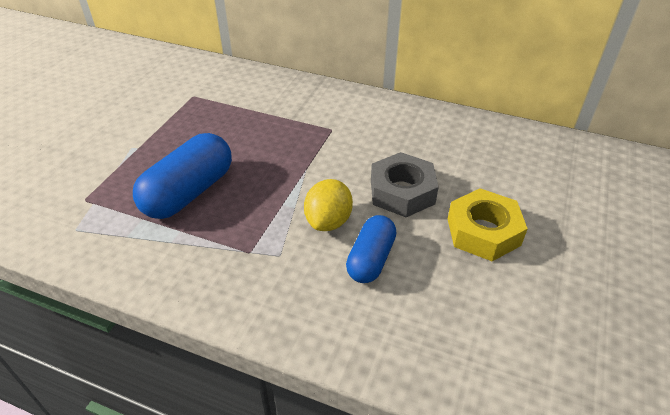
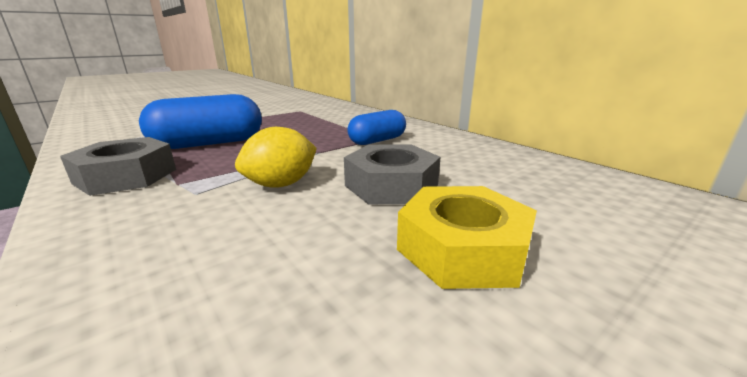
camera: 30 degrees right, 20 degrees down
blue capsule [346,215,396,283] -> blue capsule moved to [347,110,406,145]
none -> grey nut [60,137,176,196]

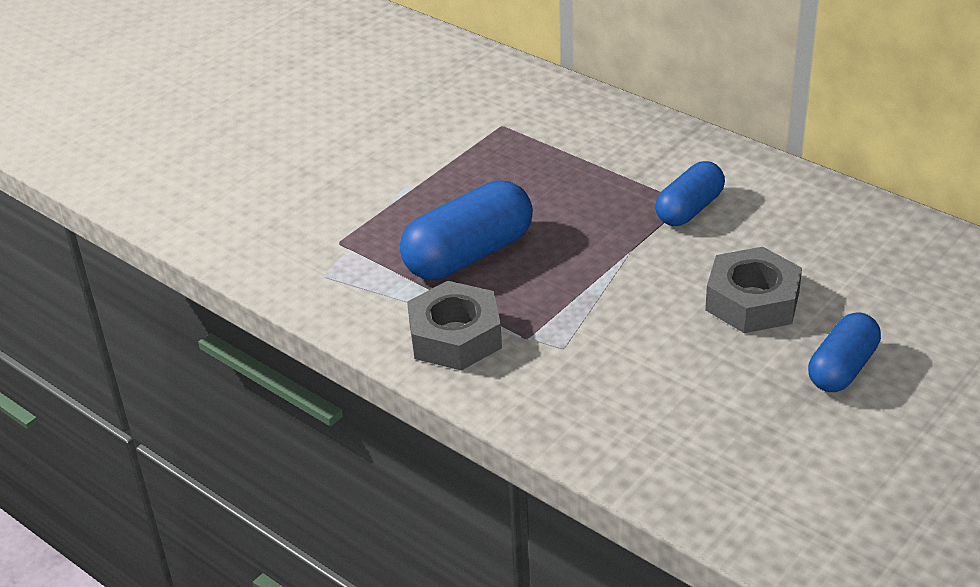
camera: 10 degrees left, 15 degrees up
yellow lemon [235,127,317,188] -> none
yellow nut [397,186,537,289] -> blue capsule [808,312,881,392]

